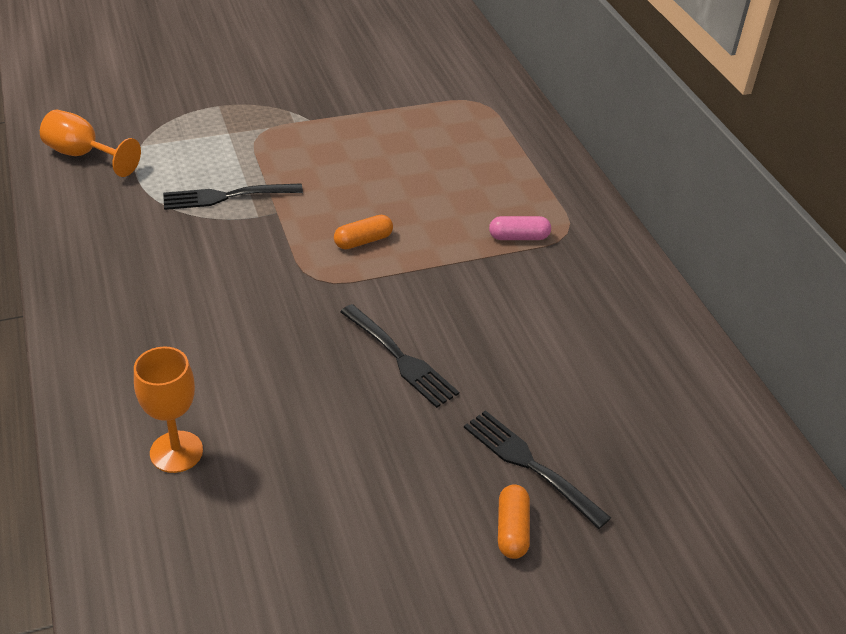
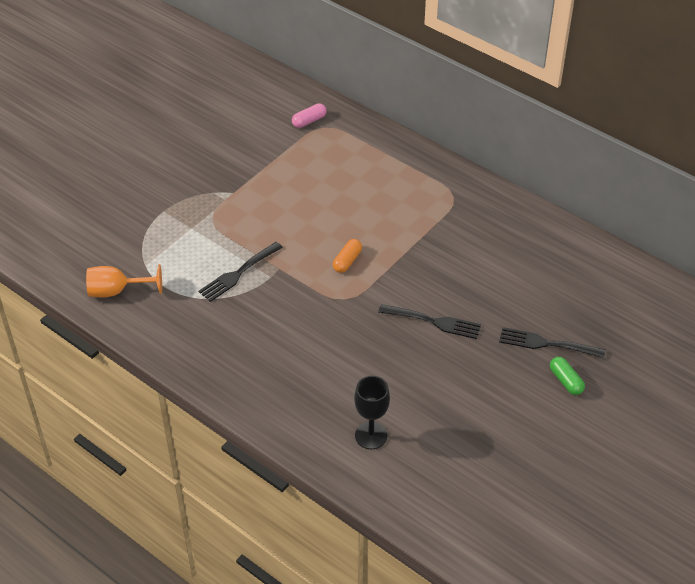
camera: 30 degrees left, 5 degrees up
orange goblet [134,346,203,473] -> black goblet [354,376,390,449]
pink capsule [489,216,551,240] -> pink capsule moved to [292,103,327,128]
orange capsule [498,484,530,559] -> green capsule [550,357,585,395]

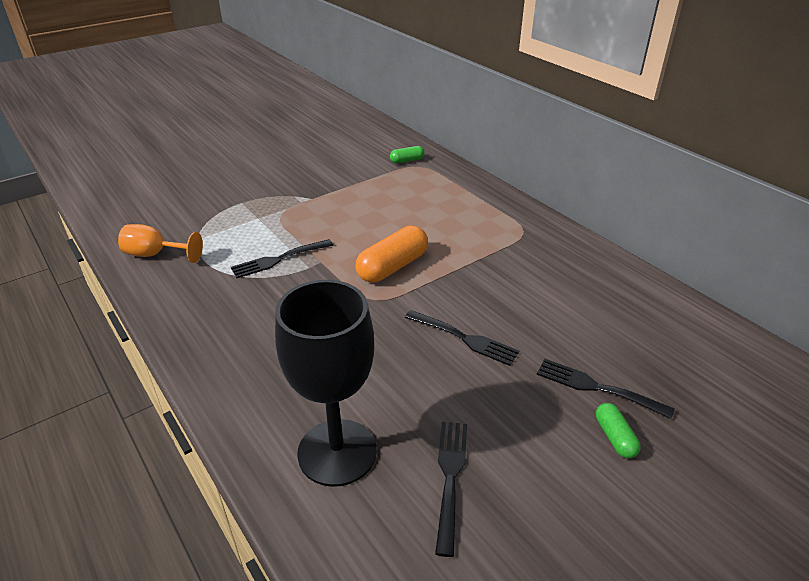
camera: 15 degrees right, 10 degrees down
pink capsule [292,103,327,128] -> green capsule [390,146,424,163]
orange capsule [333,239,362,273] -> orange capsule [355,226,428,282], size x1.89
black goblet [354,376,390,449] -> black goblet [275,280,377,487], size x1.83
none -> black fork [435,422,467,557]

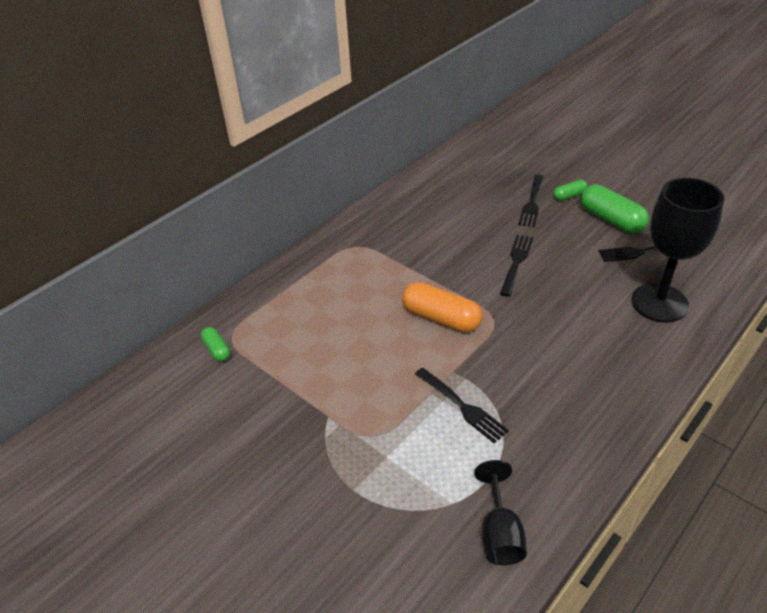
camera: 100 degrees left, 5 degrees up
orange goblet [118,224,203,263] -> black goblet [474,460,527,565]
none -> green capsule [581,185,649,233]

